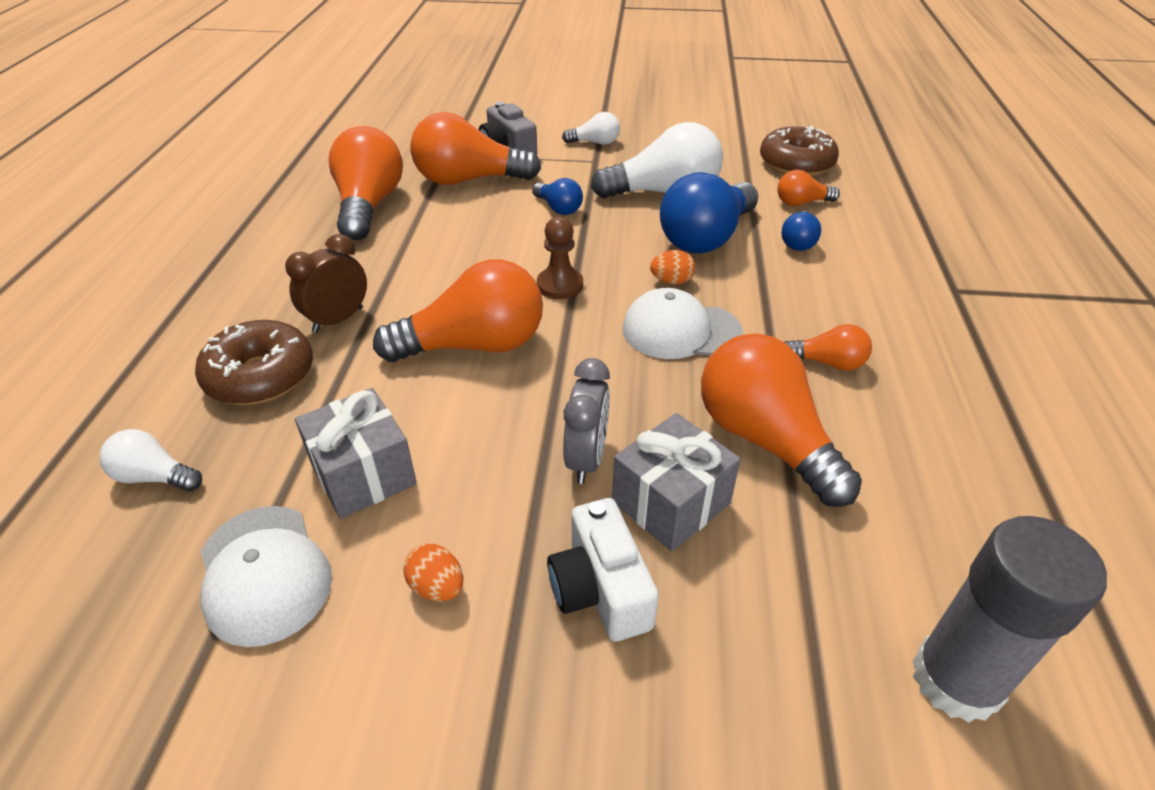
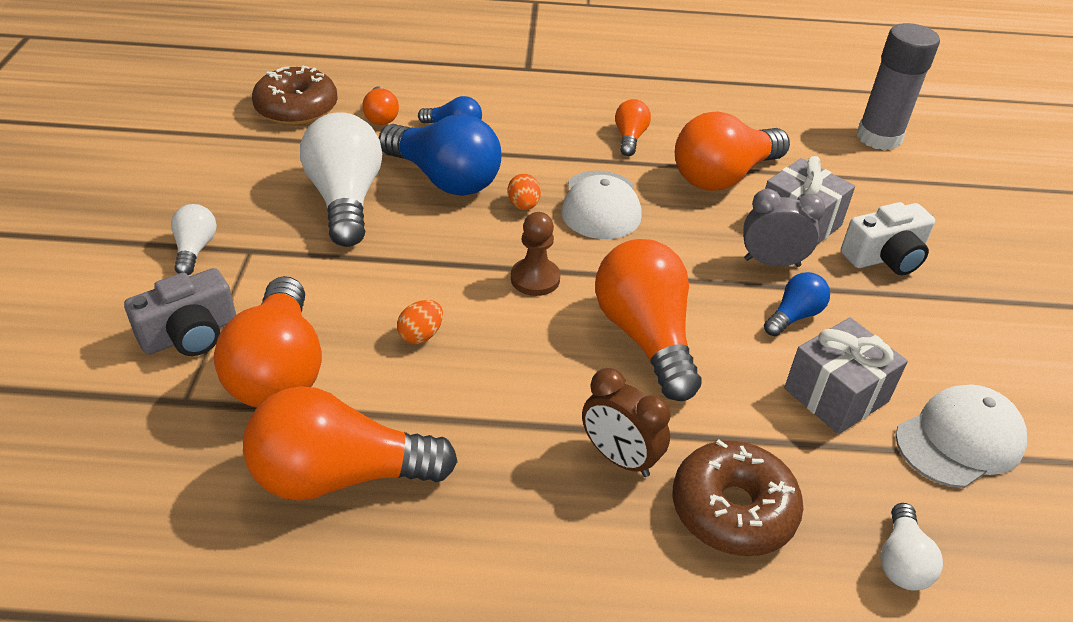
camera: 95 degrees left, 0 degrees up
orange egg [403,544,463,601] -> orange egg moved to [397,300,443,344]
blue light bulb [532,178,583,215] -> blue light bulb moved to [764,272,830,336]

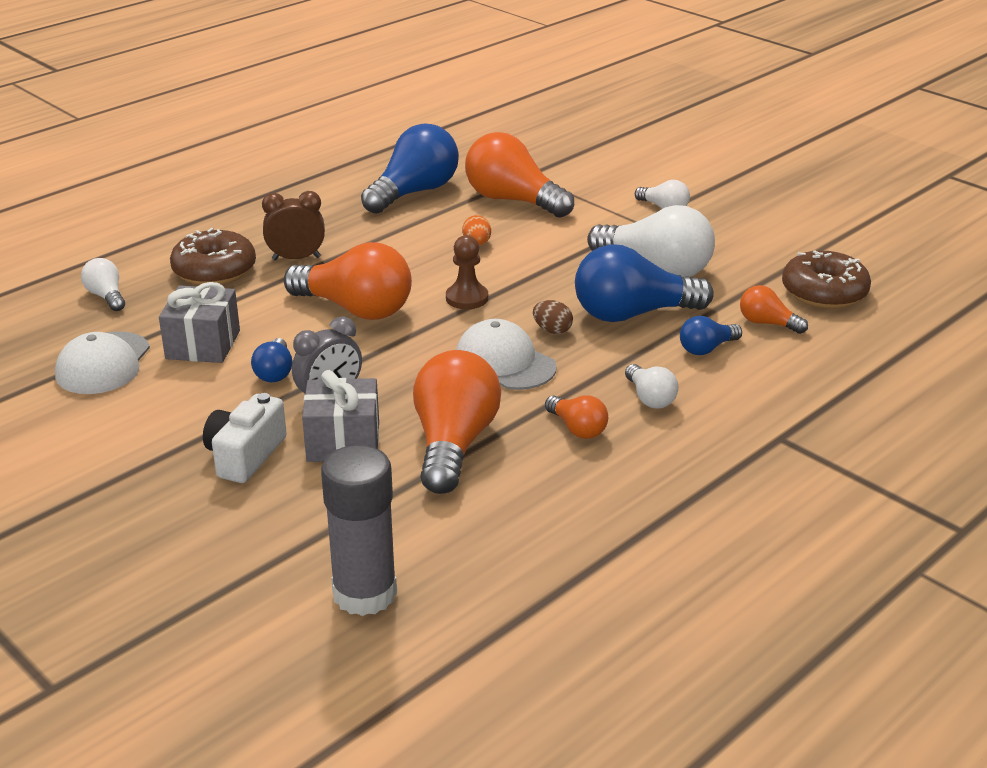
camera: 135 degrees right, 10 degrees down
grey camera [124,268,236,356] -> none
orange light bulb [243,386,458,501] -> blue light bulb [361,124,459,214]
orange egg [507,174,541,210] -> brown egg [533,300,573,334]
none -> white light bulb [625,364,679,408]

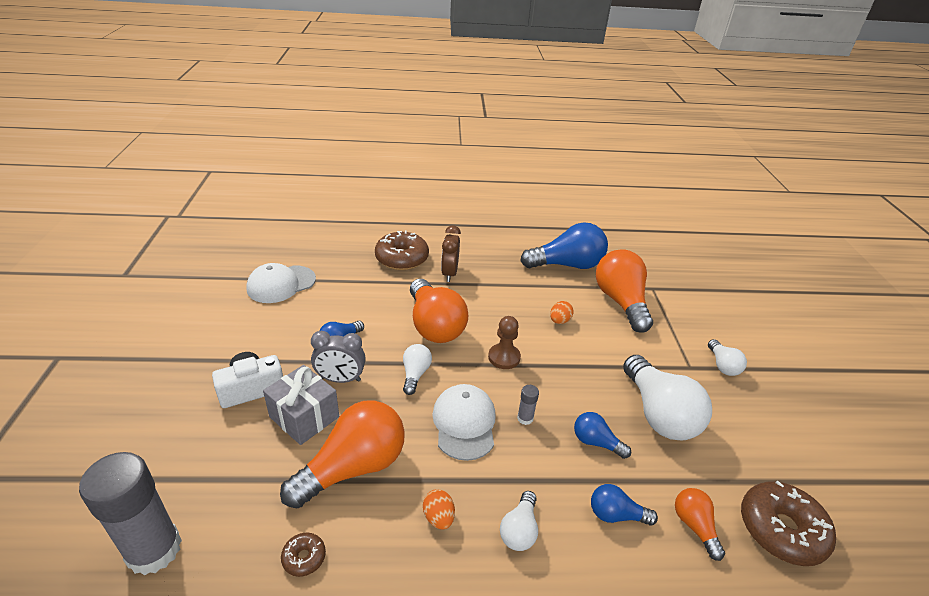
camera: 40 degrees right, 5 degrees up
white light bulb [81,258,125,311] -> white light bulb moved to [403,344,432,395]
grey gift [159,282,240,363] -> none
brown clock [262,191,325,260] -> brown clock turned 120 degrees counterclockwise [441,225,461,282]
brown egg [533,300,573,334] -> grey glue stick [517,385,539,425]
orange light bulb [545,395,608,439] -> orange egg [423,489,455,530]
blue light bulb [575,244,714,322] -> blue light bulb [574,412,631,459], size x0.50
none -> brown donut [281,533,326,577]

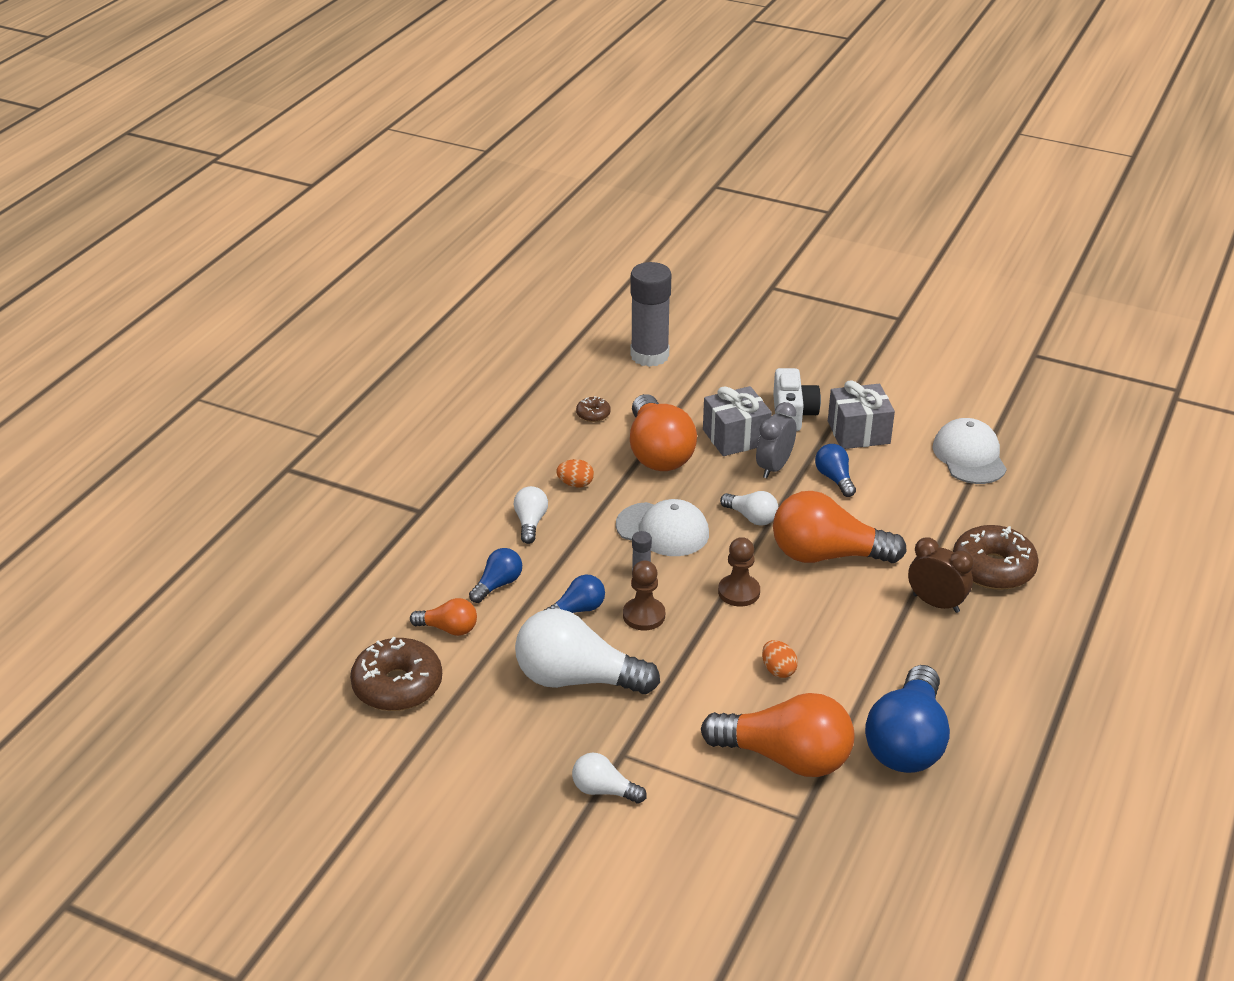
camera: 120 degrees right, 0 degrees up
white light bulb [500,491,538,551] -> white light bulb turned 45 degrees clockwise [514,486,548,544]
none -> brown pawn [623,560,665,630]
none -> grey gift [828,380,895,449]

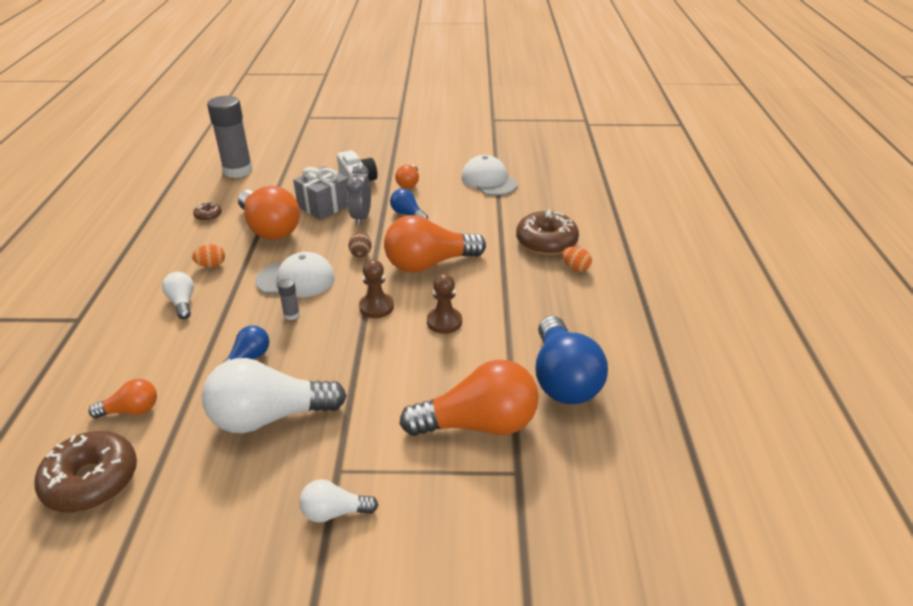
camera: 25 degrees left, 0 degrees up
blue light bulb [469,548,522,603] -> none
brown pawn [623,560,665,630] -> brown pawn moved to [427,274,462,334]
white light bulb [720,491,778,526] -> brown egg [348,231,372,258]
orange egg [762,640,798,678] -> orange egg moved to [562,247,592,272]
grey gift [828,380,895,449] -> orange light bulb [395,165,419,189]
brown clock [908,538,974,613] -> none

